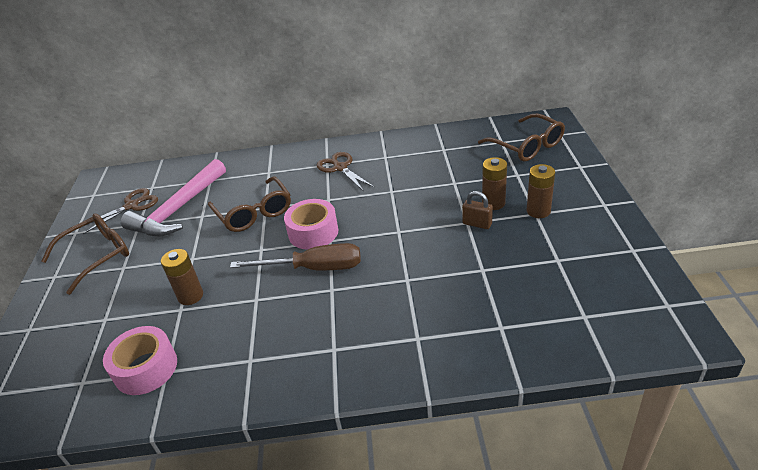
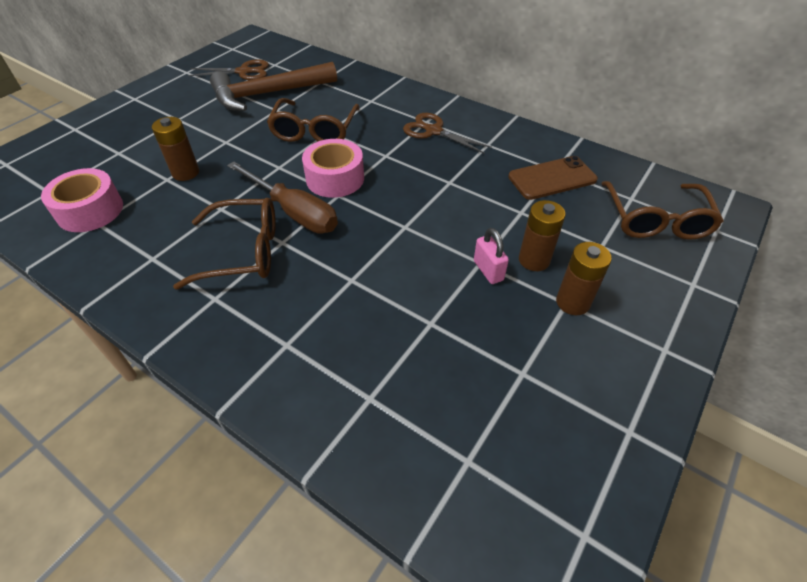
camera: 35 degrees right, 10 degrees up
brown glasses [41,214,129,295] -> brown glasses moved to [173,198,276,290]
pink hammer [121,159,226,236] -> brown hammer [210,62,337,111]
brown scissors [317,152,374,190] -> brown scissors turned 60 degrees counterclockwise [403,113,492,154]
brown padlock [462,191,493,229] -> pink padlock [474,228,509,284]
none -> brown phone [508,156,598,200]

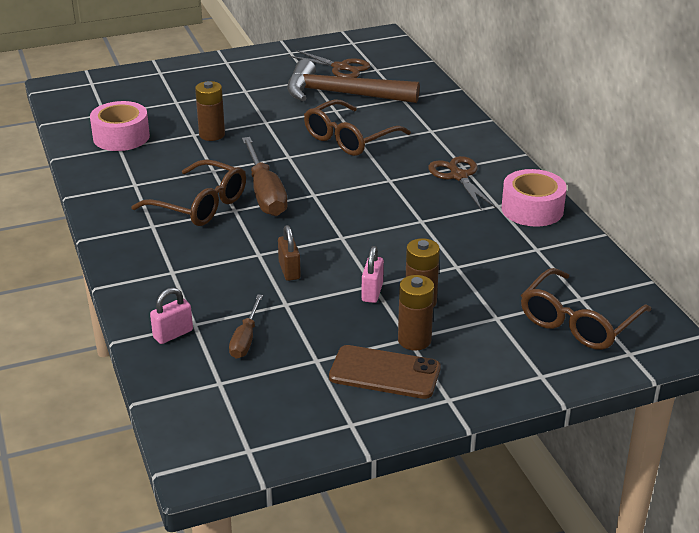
camera: 35 degrees right, 15 degrees down
pink tape [302,139,364,198] -> pink tape moved to [501,169,567,227]
brown phone [508,156,598,200] -> brown phone moved to [329,345,441,399]
none -> pink padlock [150,287,193,344]
none -> brown screwdriver [229,295,263,359]
none -> brown padlock [278,225,301,281]

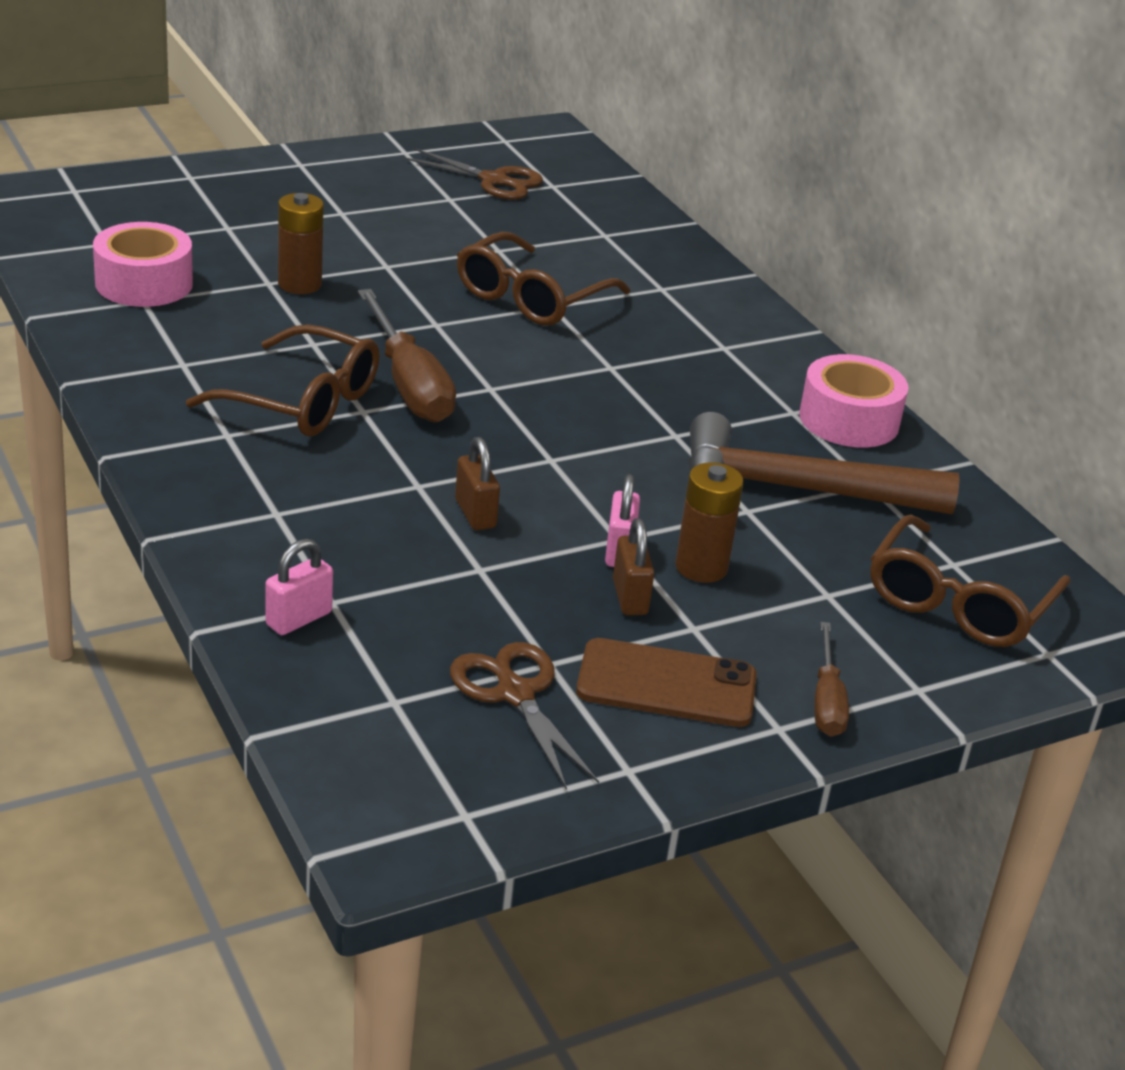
camera: 10 degrees left, 0 degrees up
brown screwdriver [229,295,263,359] -> brown screwdriver moved to [814,622,849,737]
brown hammer [287,59,420,103] -> brown hammer moved to [688,412,959,514]
brown battery [398,275,434,350] -> none
brown scissors [428,156,497,211] -> brown scissors moved to [450,642,599,790]
none -> brown padlock [613,518,654,615]

